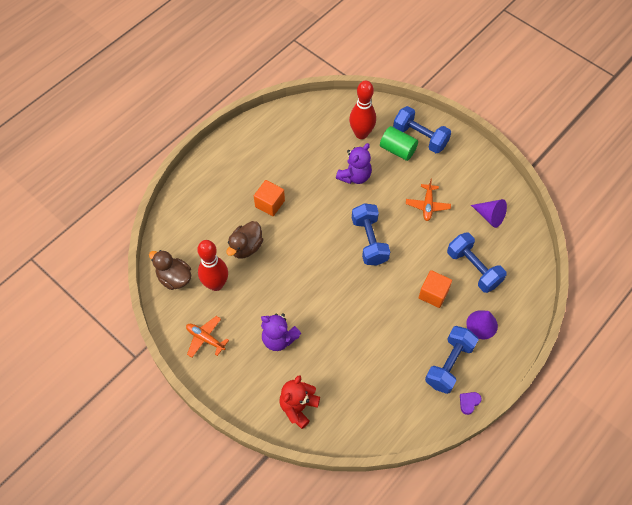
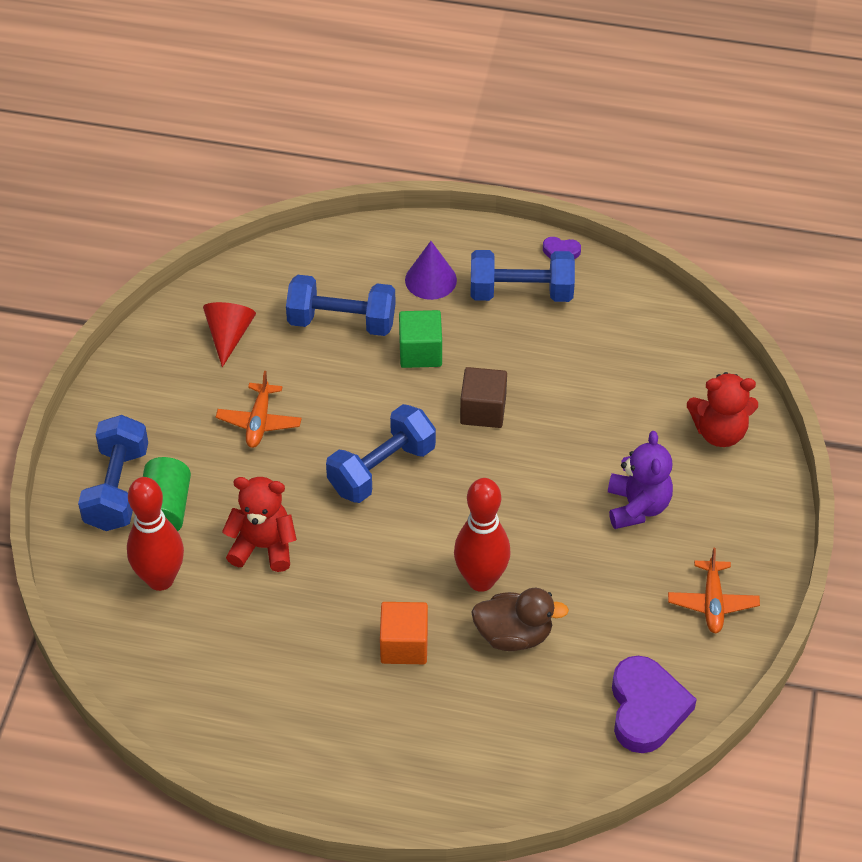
camera: 120 degrees left, 10 degrees down
brown duck [149,250,191,290] -> purple heart [612,656,697,753]
red bowling pin [197,240,228,291] -> red bowling pin moved to [454,478,511,592]
purple teddy bear [336,143,372,184] -> red teddy bear [222,477,297,572]
orange plane [406,178,451,221] -> orange plane turned 120 degrees clockwise [216,371,302,448]
orange cube [419,270,452,308] -> green cube [399,310,442,368]
blue dumbbell [447,232,506,293] -> blue dumbbell turned 75 degrees clockwise [286,275,396,336]
purple cone [471,199,507,228] -> red cone [203,302,256,367]
none -> brown cube [460,367,507,428]

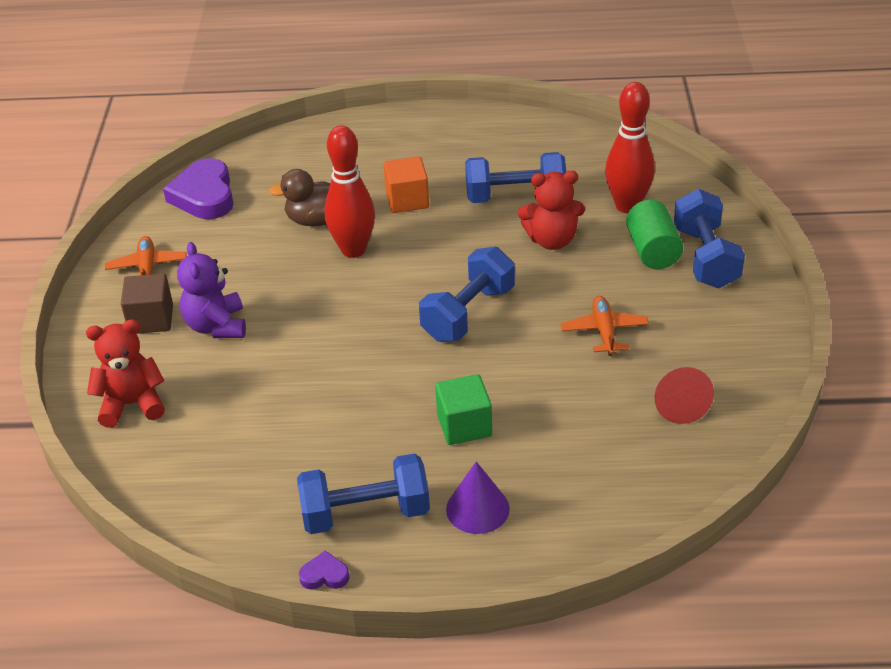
camera: 170 degrees right, 10 degrees down
blue dumbbell [286,275,396,336] -> blue dumbbell moved to [465,152,566,203]
brown cube [460,367,507,428] -> brown cube moved to [121,273,173,334]

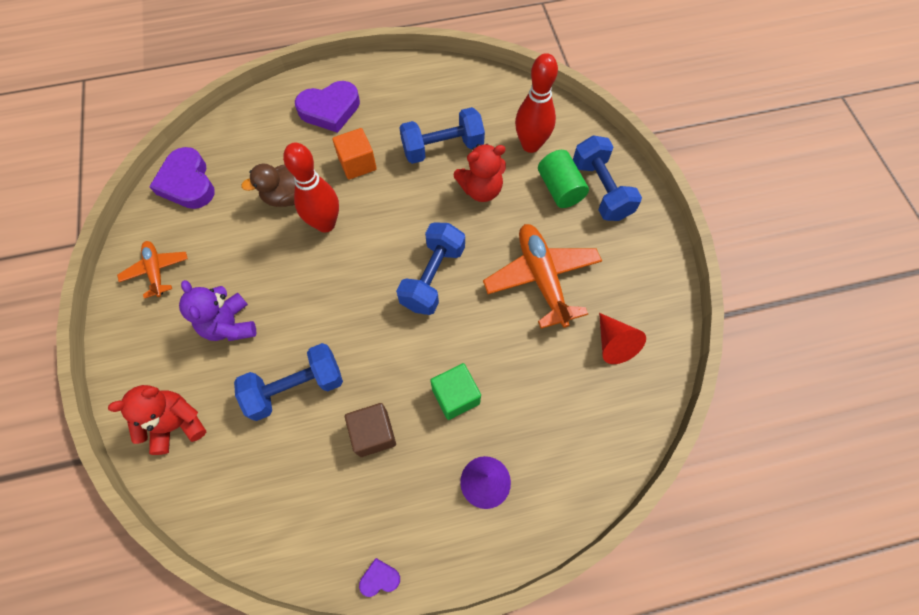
camera: 15 degrees left, 25 degrees up
brown cube [121,273,173,334] -> brown cube moved to [345,403,396,457]
blue dumbbell [297,453,430,534] -> blue dumbbell moved to [234,343,343,421]
orange plane [561,296,649,356] -> orange plane [483,224,602,329], size x1.75
none -> purple heart [295,81,360,133]

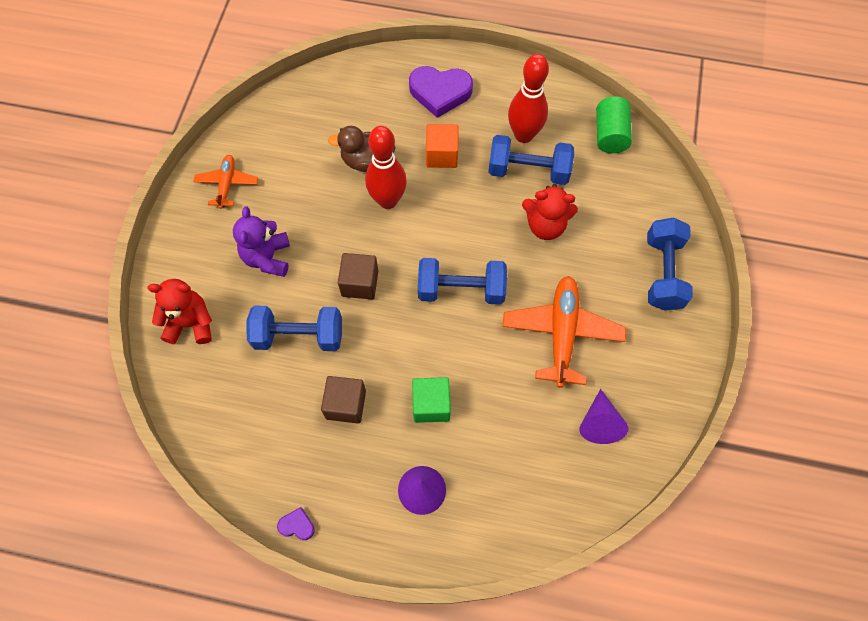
camera: 25 degrees right, 0 degrees up
purple heart [149,147,215,209] -> none
blue dumbbell [396,222,465,315] -> blue dumbbell turned 45 degrees clockwise [418,258,507,305]
red bowling pin [515,53,558,153] -> red bowling pin moved to [508,54,549,143]
green cylinder [538,150,589,208] -> green cylinder moved to [596,97,632,153]
red cone [599,313,646,364] -> purple cone [579,389,628,444]
none -> brown cube [338,253,378,300]

